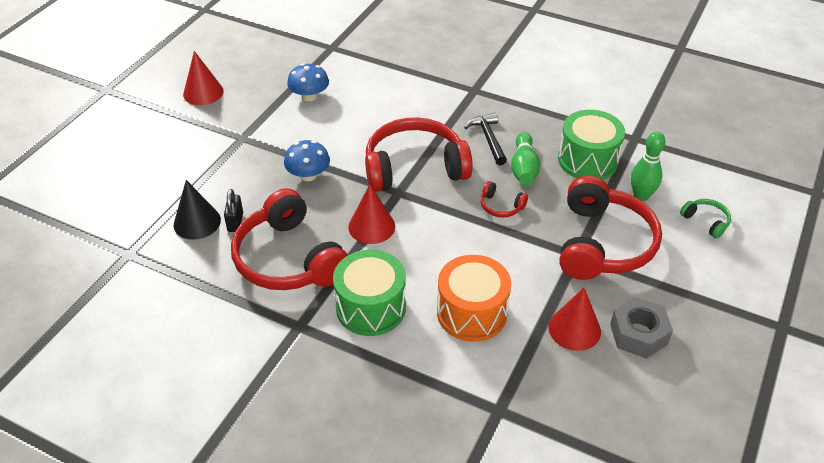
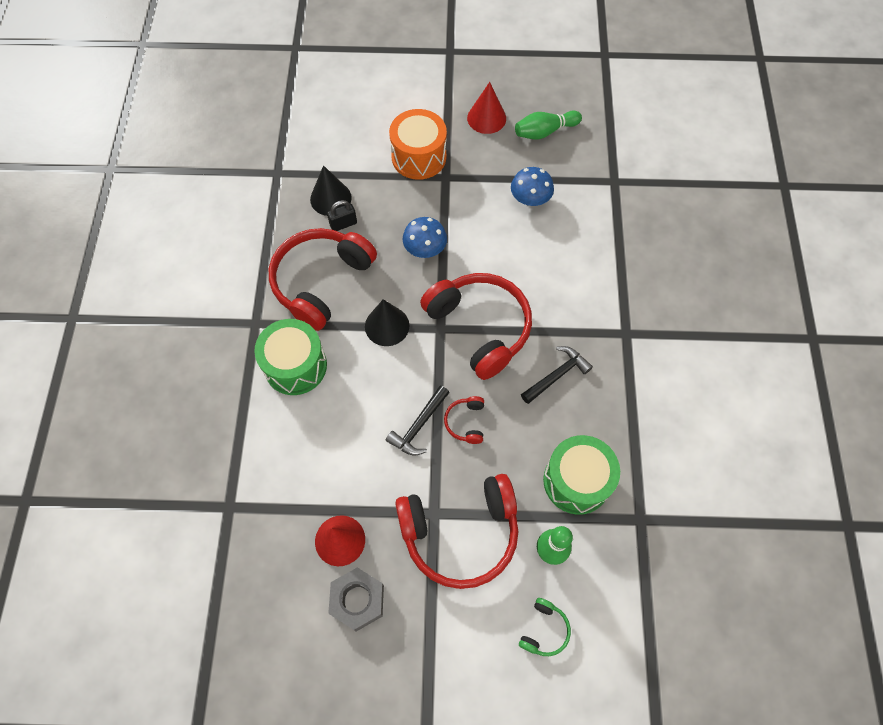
camera: 65 degrees right, 20 degrees up
red cone [348,184,395,244] -> black cone [365,299,409,346]
orange drum [437,255,511,342] -> orange drum moved to [389,109,447,180]
green bowling pin [511,132,541,185] -> green bowling pin moved to [515,110,582,140]
none -> black hammer [386,385,449,456]

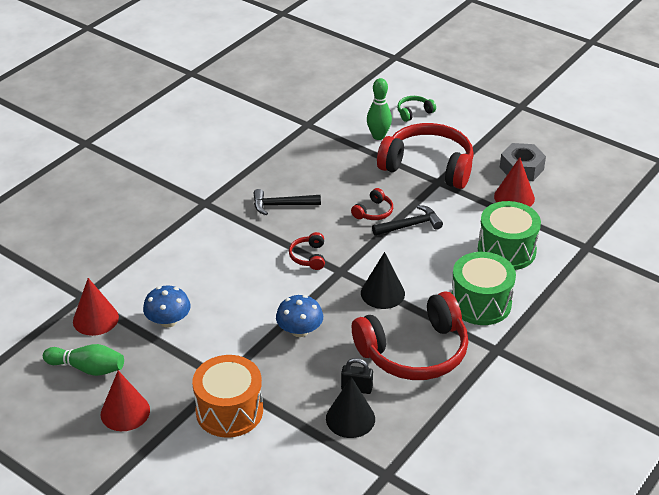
camera: 145 degrees left, 25 degrees down
red headphones [420,273,532,380] -> red headphones [289,232,325,270], size x0.42
green drum [543,435,620,515] -> green drum moved to [478,201,541,270]
none -> red cone [73,278,119,336]

